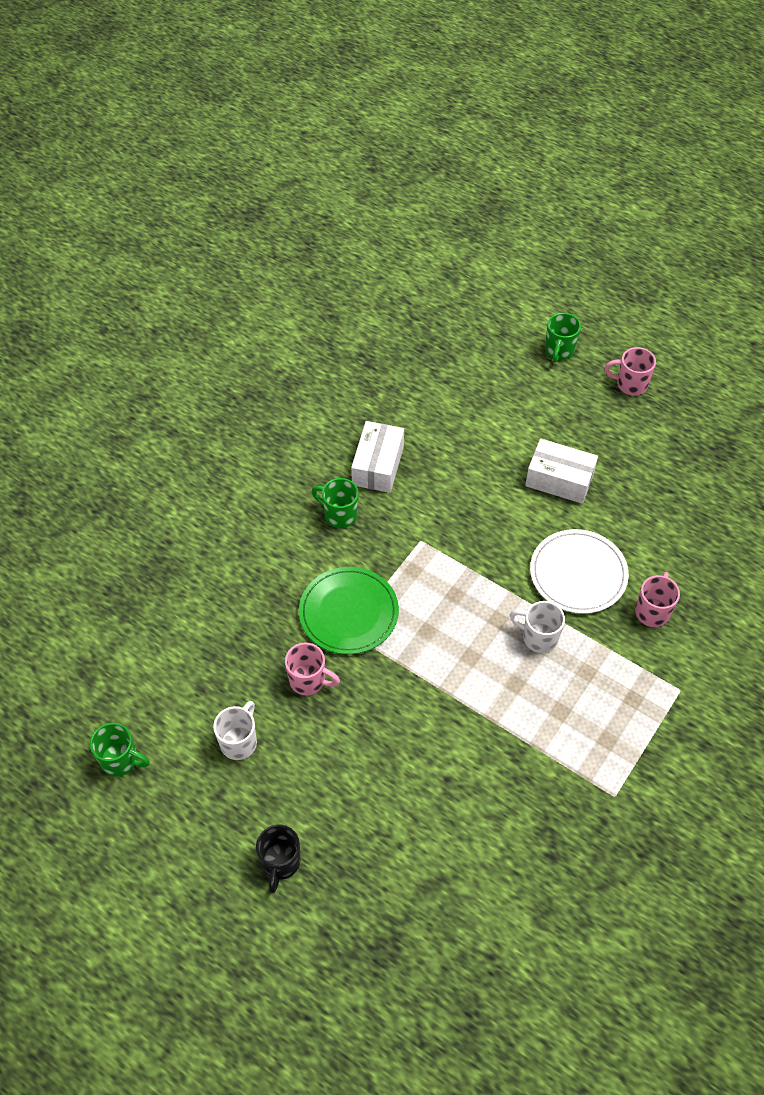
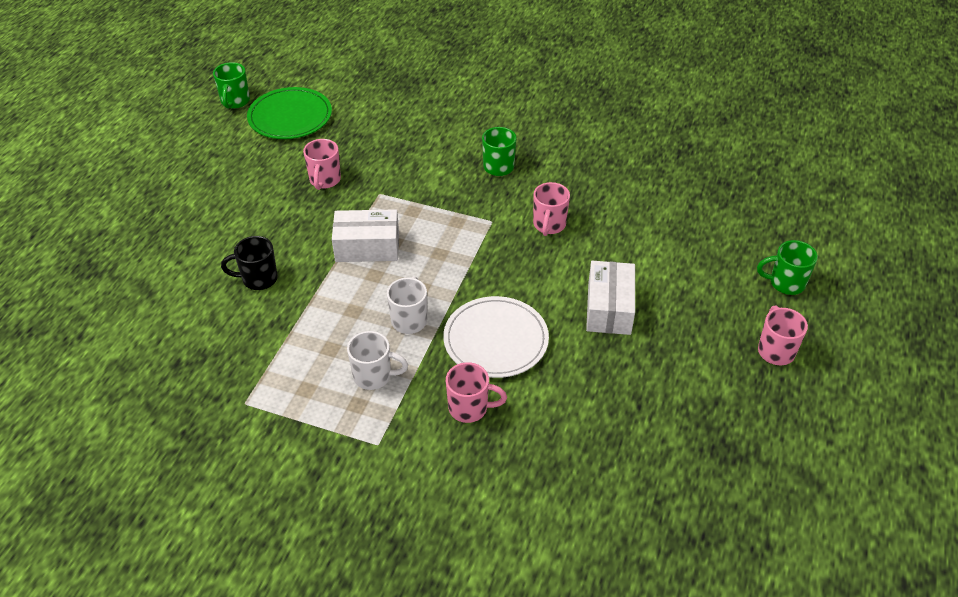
camera: 75 degrees right, 10 degrees down
white mug [213,701,257,760] -> white mug moved to [347,331,408,390]
black mug [256,824,301,893] -> black mug moved to [221,236,278,290]
green plate [299,567,399,654] -> green plate moved to [247,87,332,139]
white box [351,421,404,493] -> white box moved to [332,209,399,262]
none -> pink mug [533,182,570,236]

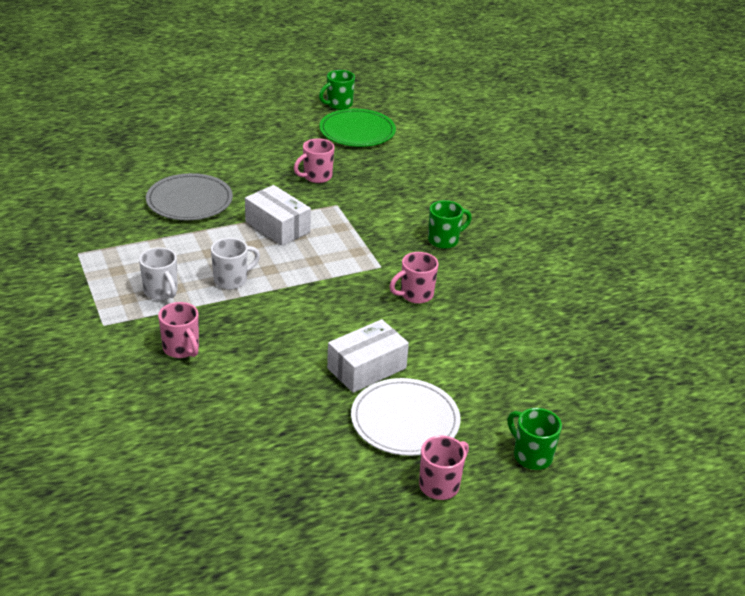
camera: 45 degrees right, 10 degrees down
black mug [221,236,278,290] -> grey plate [146,173,233,220]
white plate [443,296,549,378] -> white plate moved to [351,378,461,456]

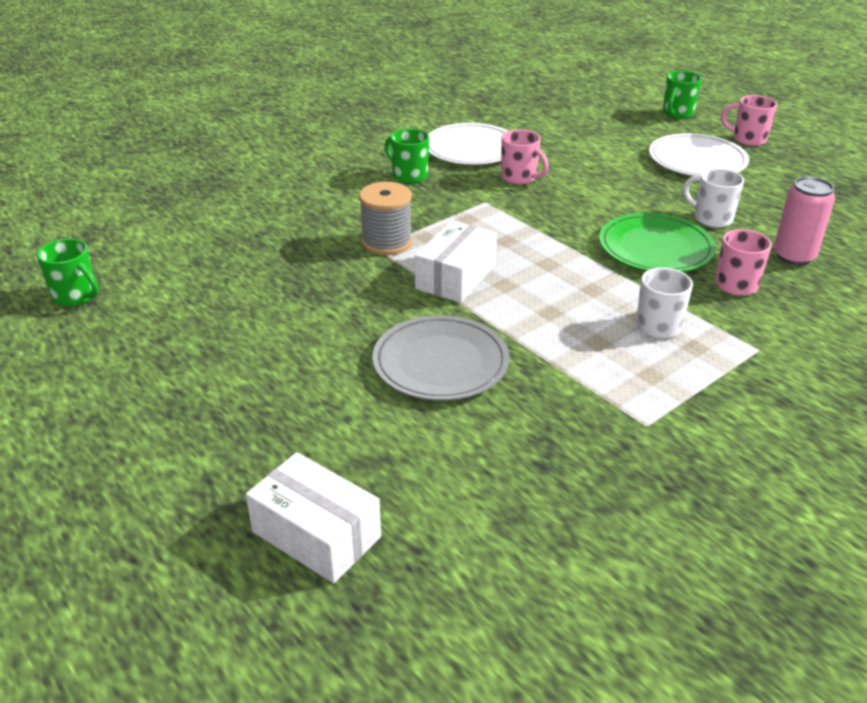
camera: 105 degrees left, 0 degrees up
white mug [211,238,260,290] -> white mug moved to [683,168,744,228]
pink mug [294,138,334,183] -> none
green plate [319,109,396,147] -> green plate moved to [599,213,716,272]
white box [327,319,409,393] -> white box moved to [246,452,381,583]
none -> grey spool [359,182,412,255]
none -> white plate [428,123,508,165]
none -> pink can [773,177,835,265]

